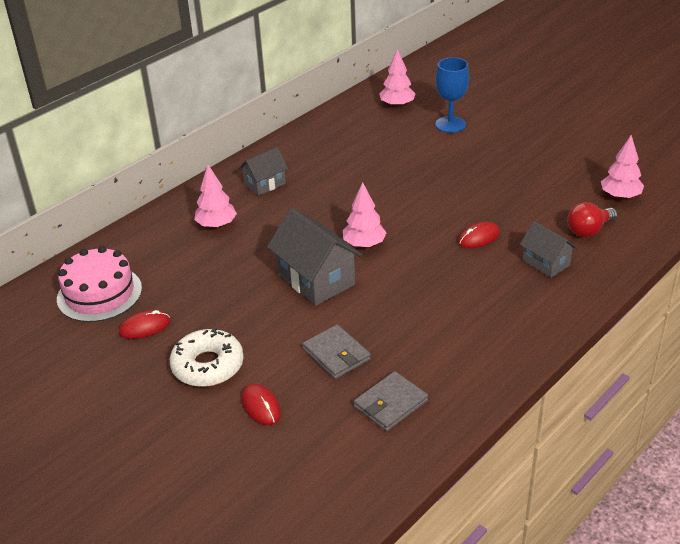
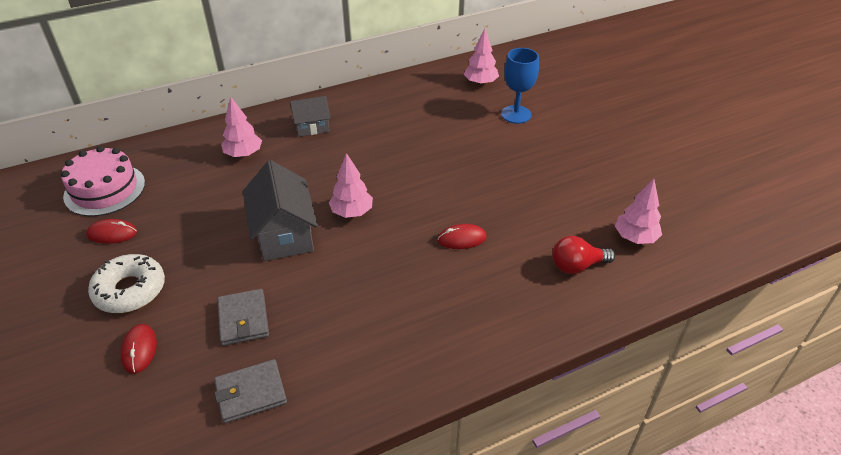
camera: 20 degrees right, 5 degrees up
grey house [520,221,577,278] -> none

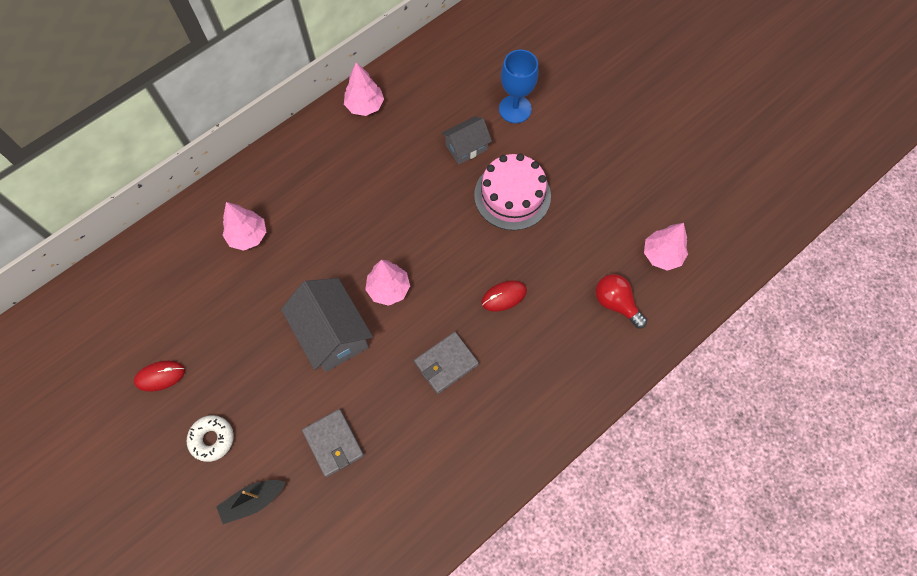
camera: 15 degrees left, 25 degrees up
pink cake [61,146,145,216] -> pink cake moved to [474,154,551,230]
white donut [88,254,165,313] -> white donut [186,415,234,462], size x0.66
red mouse [121,324,157,374] -> black boat [216,480,286,524]
grey wallet [214,359,287,423] -> grey wallet moved to [414,332,479,394]
grey house [290,96,331,137] -> grey house moved to [442,116,492,165]
pink tree [464,28,499,85] -> pink tree moved to [344,62,384,116]
red light bulb [552,236,615,274] -> red light bulb turned 75 degrees clockwise [595,274,647,328]

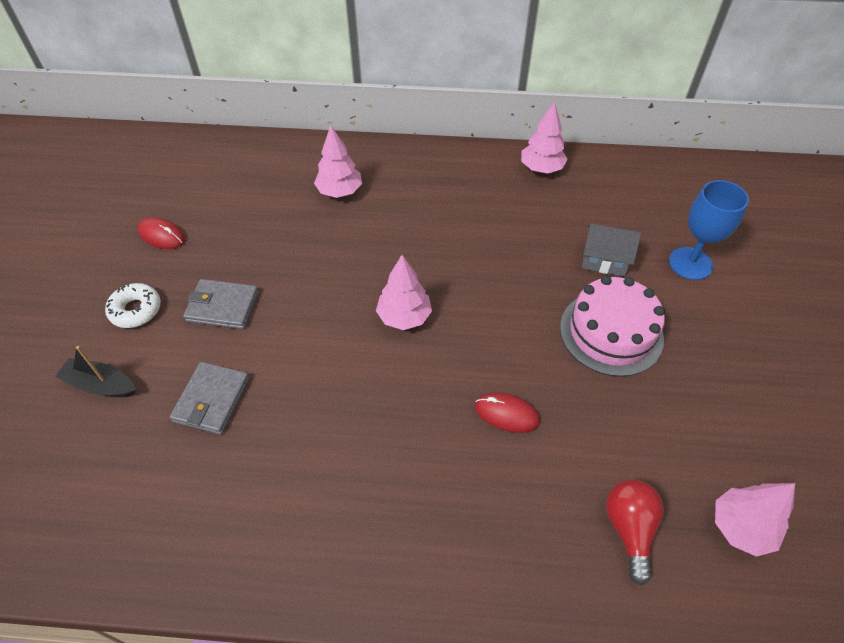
camera: 45 degrees right, 15 degrees down
grey house [281,278,373,372] -> none
grey wallet [414,332,479,394] -> grey wallet moved to [183,279,259,329]

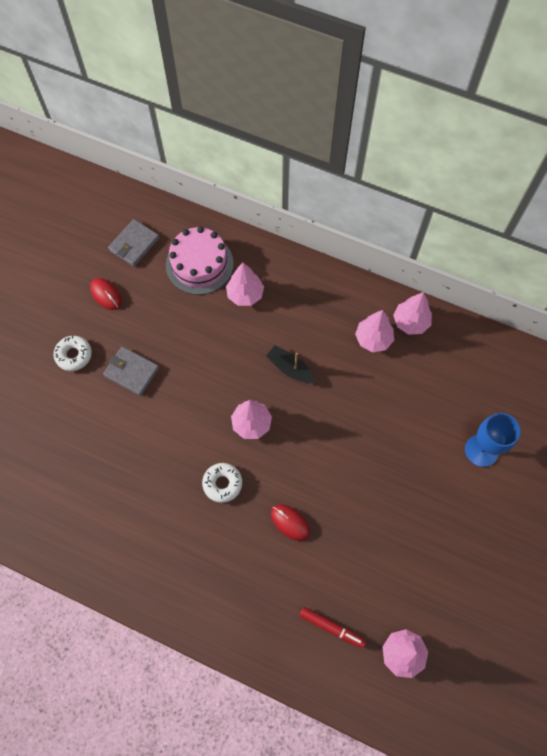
camera: 20 degrees right, 15 degrees up
black boat [55,346,136,397] -> black boat moved to [266,345,315,383]
grey wallet [170,362,250,435] -> grey wallet moved to [108,219,160,267]
pink cake [560,276,665,377] -> pink cake moved to [166,226,234,295]
grey house [582,223,641,277] -> none
red light bulb [606,479,664,585] -> red marker [299,607,366,649]
none -> white donut [202,463,242,503]
none -> pink tree [355,310,394,352]

